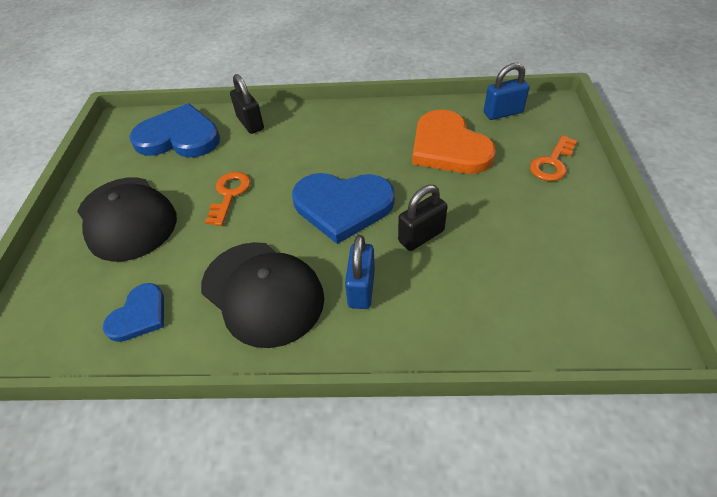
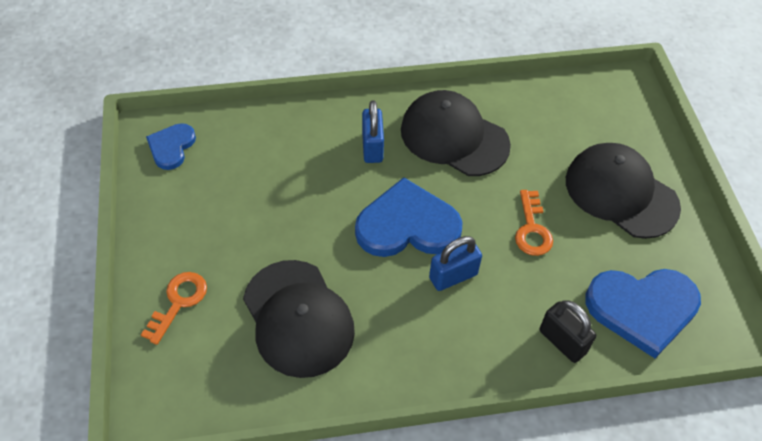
camera: 165 degrees right, 5 degrees up
blue heart [103,283,164,342] -> blue heart moved to [146,123,196,170]
black padlock [398,185,448,251] -> none
orange heart [412,110,496,174] -> black cap [243,260,355,378]
blue padlock [484,63,529,120] -> blue padlock moved to [429,236,482,291]

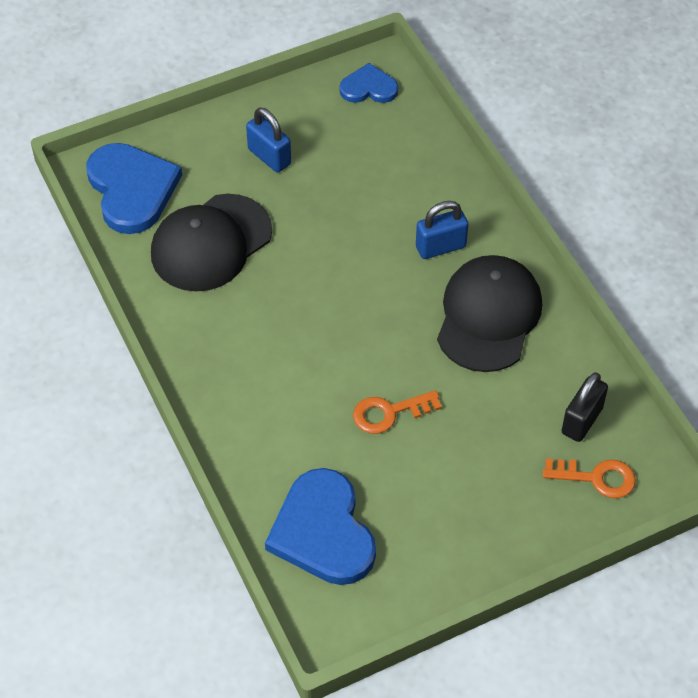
camera: 75 degrees right, 0 degrees up
orange key [141,272,207,345] -> orange key moved to [543,458,636,498]
blue heart [355,177,463,257] -> blue heart moved to [86,143,182,234]
blue padlock [429,236,482,291] -> blue padlock moved to [246,107,291,173]
black padlock [540,300,596,363] -> black padlock moved to [561,372,608,442]
black cap [566,143,681,239] -> none

